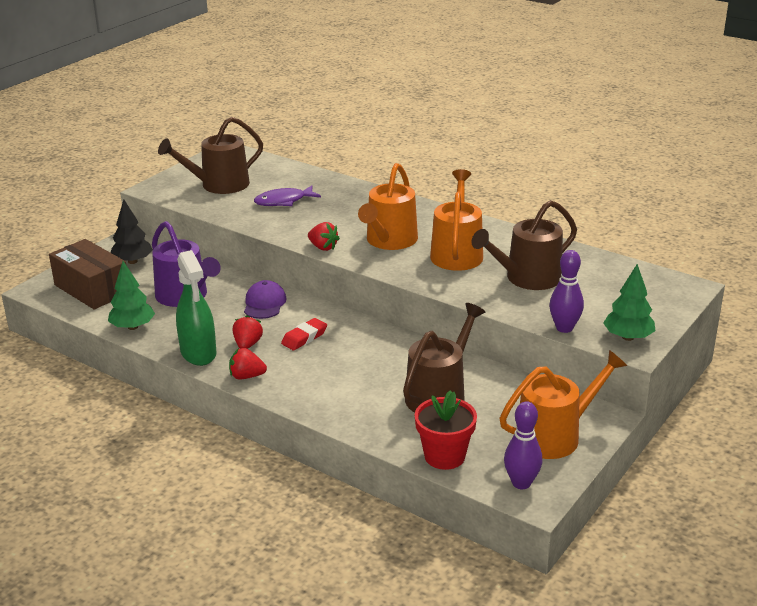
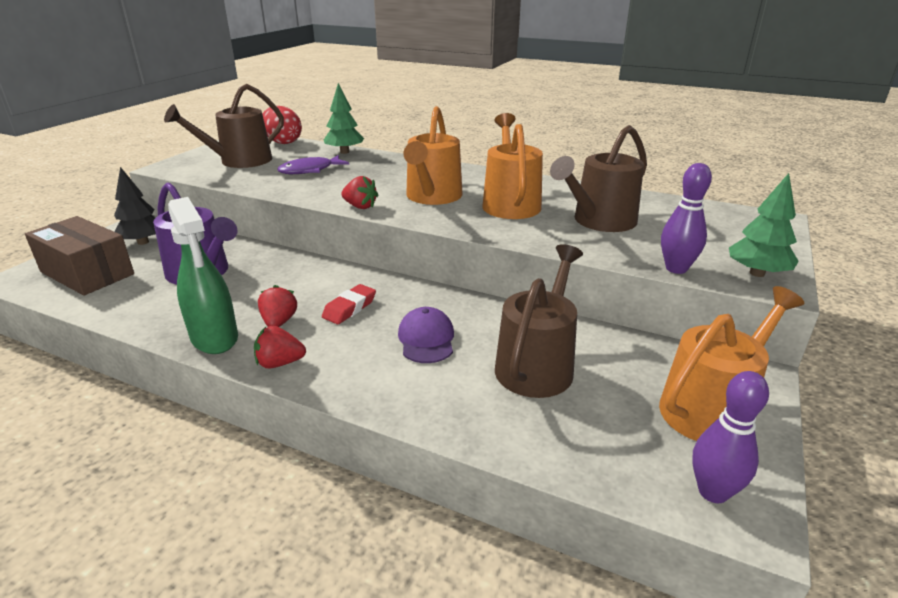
camera: 10 degrees left, 0 degrees up
green tree [108,261,155,330] -> green tree moved to [324,83,364,154]
purple cap [244,280,286,319] -> purple cap moved to [398,307,454,363]
red flower pot [415,390,477,470] -> none
none -> red egg [262,106,302,144]

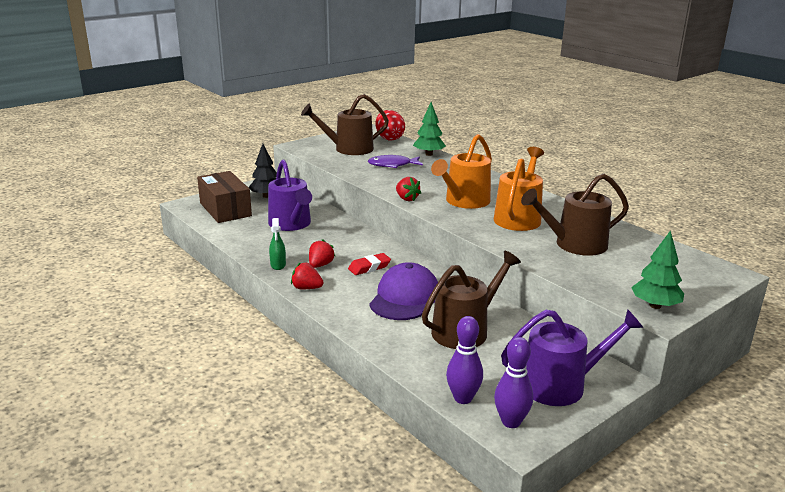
camera: 25 degrees right, 5 degrees down
green spray bottle [168,197,238,354] -> green spray bottle [269,218,286,270], size x0.53
purple cap [398,307,454,363] -> purple cap [369,262,438,320], size x1.57
orange watering can [659,286,804,441] -> purple watering can [501,309,644,406]
purple bowling pin [661,163,712,274] -> purple bowling pin moved to [446,316,483,404]

